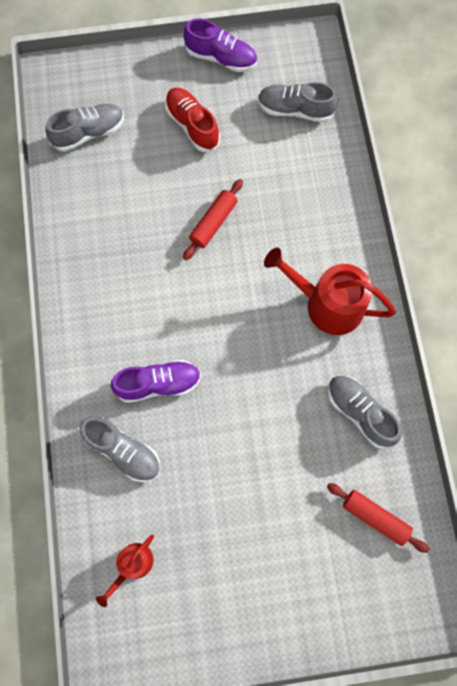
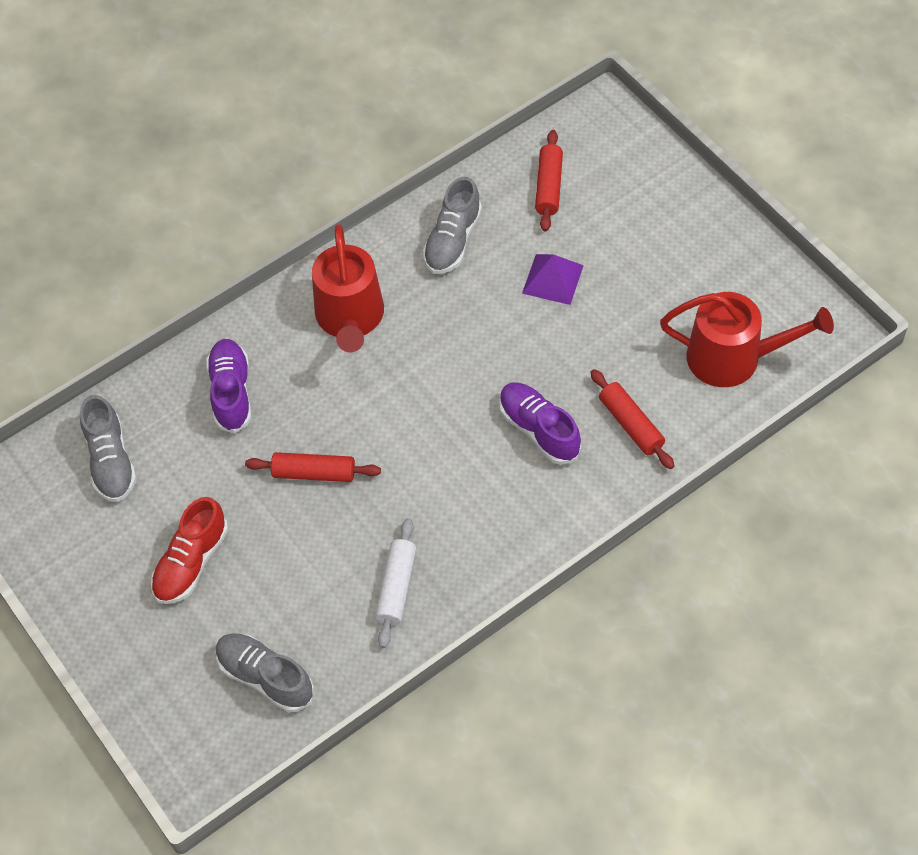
camera: 115 degrees left, 15 degrees down
grey shoe [80,417,160,482] -> red rolling pin [590,369,674,469]
red watering can [96,535,154,607] -> red watering can [660,292,834,387], size x1.84
purple shoe [184,19,257,72] -> purple shoe moved to [206,339,251,433]
none -> white rolling pin [375,518,416,648]
none -> purple pyramid [522,254,584,305]

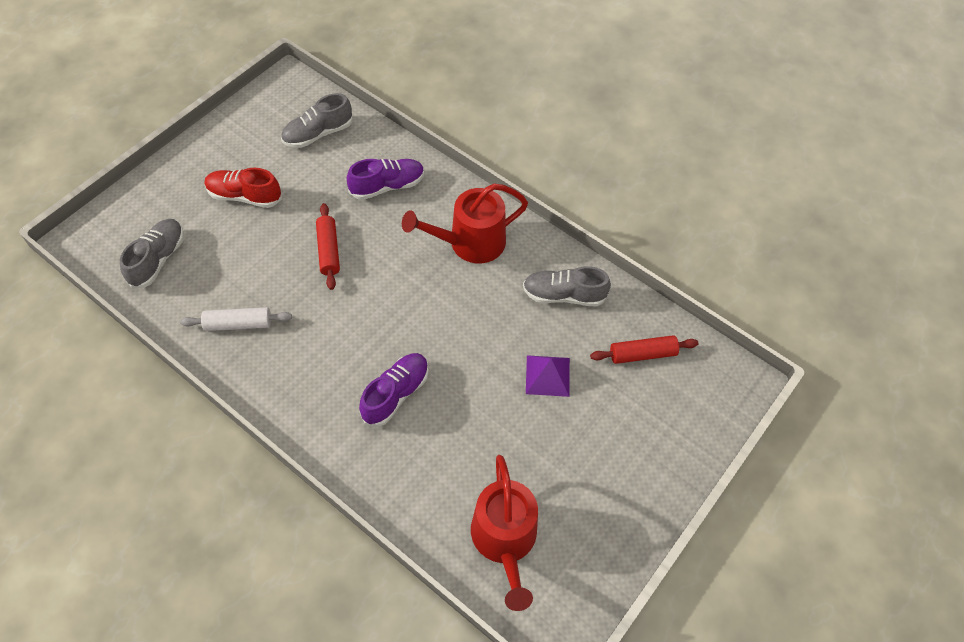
camera: 70 degrees right, 0 degrees up
red rolling pin [590,369,674,469] -> none

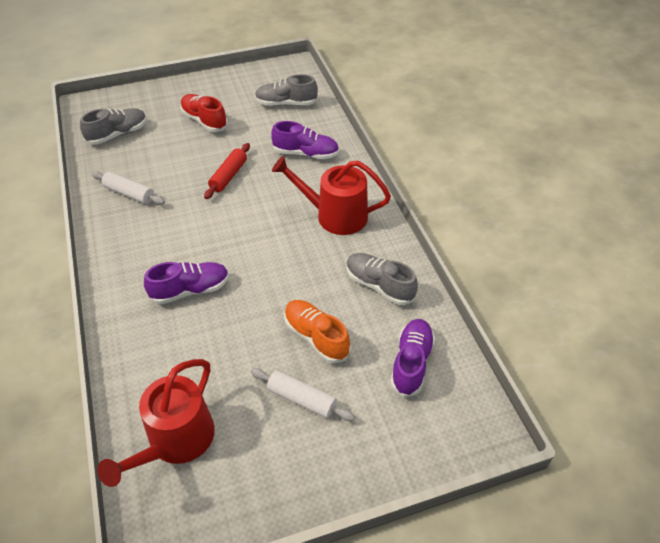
camera: 35 degrees right, 10 degrees down
purple pyramid [526,355,570,397] -> orange shoe [284,300,351,363]
red rolling pin [590,335,698,364] -> purple shoe [391,319,435,397]
none -> white rolling pin [251,368,355,421]

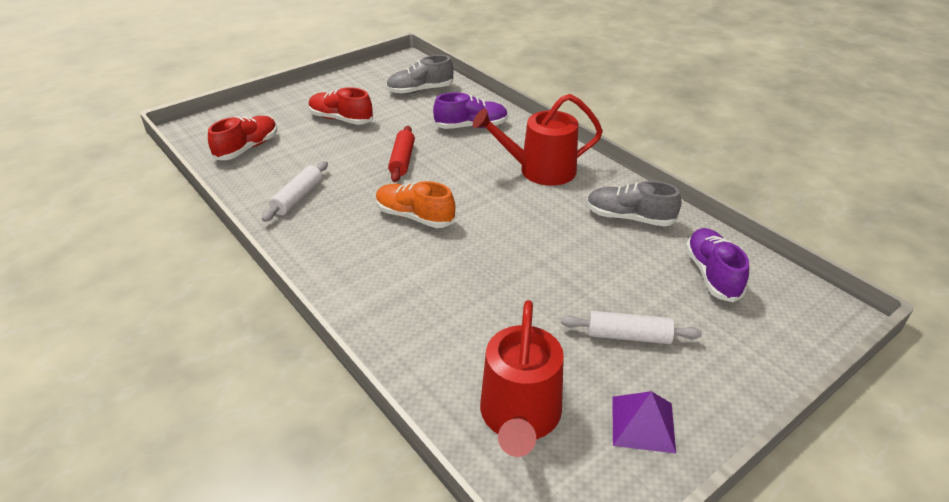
camera: 20 degrees left, 10 degrees down
grey shoe [80,108,147,145] -> red shoe [208,116,277,160]
white rolling pin [92,171,165,205] -> white rolling pin turned 75 degrees counterclockwise [262,161,328,222]
purple shoe [144,262,229,304] -> none
orange shoe [284,300,351,363] -> orange shoe moved to [376,181,455,228]
none -> purple pyramid [612,391,676,454]

